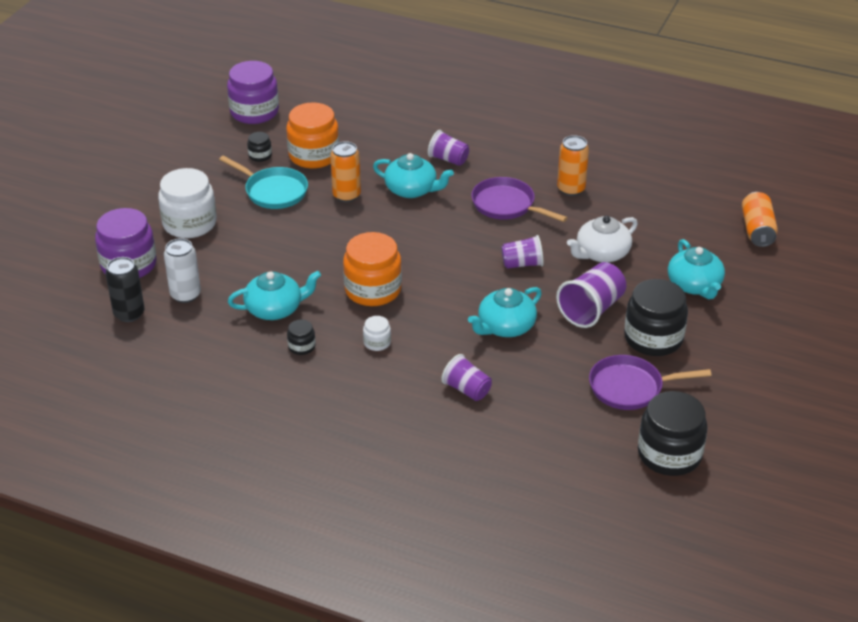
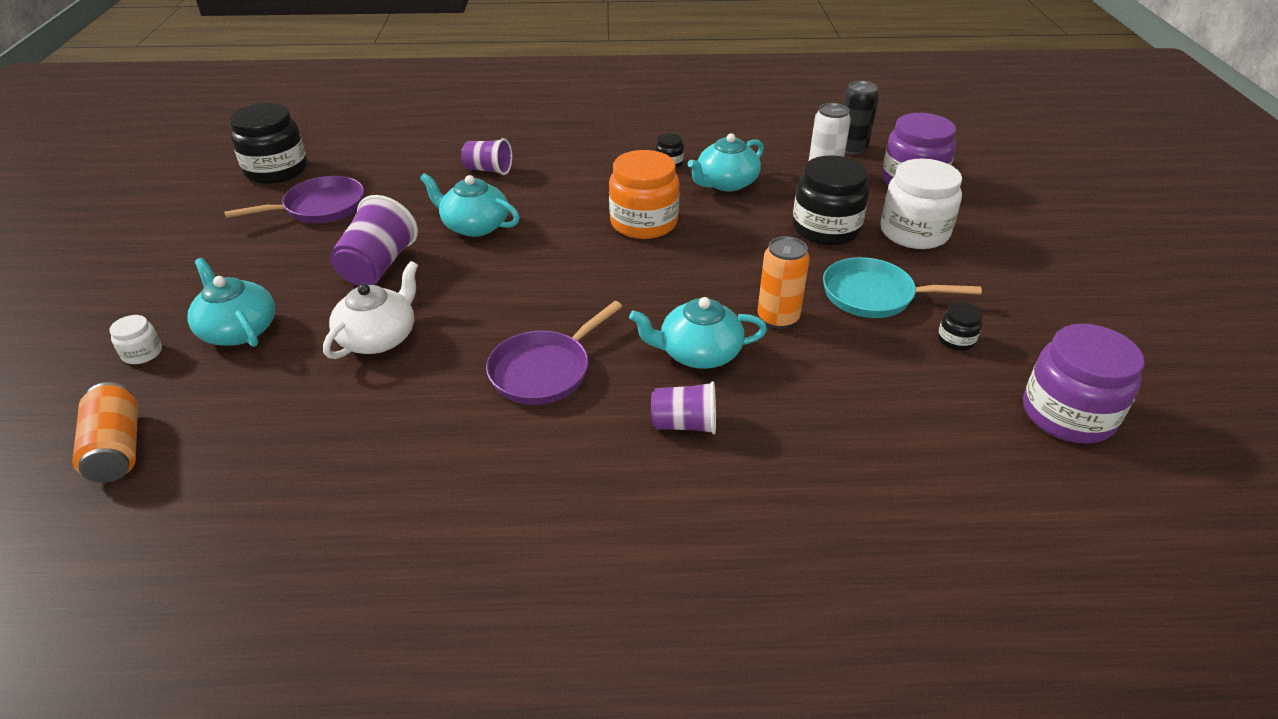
camera: 155 degrees right, 0 degrees up
orange jar [286,102,339,169] -> none
white jar [363,316,391,351] -> white jar moved to [109,315,162,364]
turquoise teapot [468,287,542,337] -> turquoise teapot turned 90 degrees counterclockwise [420,173,520,237]
purple pan [471,177,567,222] -> purple pan turned 120 degrees clockwise [486,301,622,405]
purple cup [501,235,544,269] -> none
orange can [557,135,589,196] -> none
black jar [624,279,688,356] -> black jar moved to [792,155,869,246]

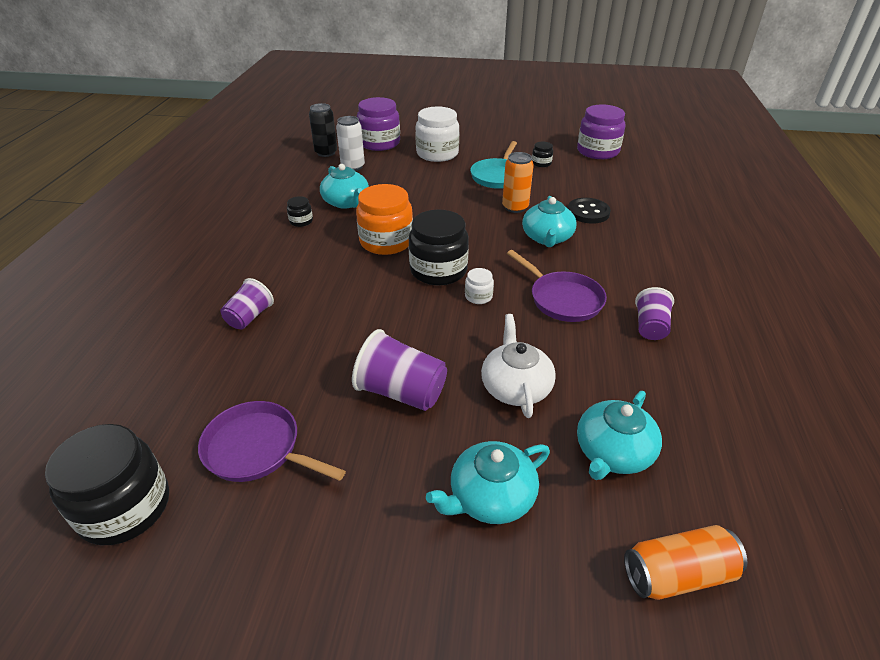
camera: 80 degrees left, 0 degrees up
white jar [109,315,162,364] -> white jar moved to [465,268,494,304]
purple pan [224,176,364,223] -> purple pan turned 45 degrees counterclockwise [198,401,346,482]
white teapot [323,261,418,359] -> white teapot turned 45 degrees clockwise [481,314,556,418]
turquoise teapot [420,173,520,237] -> turquoise teapot moved to [577,391,662,480]
purple cup [651,381,716,434] -> purple cup moved to [635,287,674,340]
black jar [792,155,869,246] -> black jar moved to [409,209,469,285]
none -> black button [568,198,611,224]

